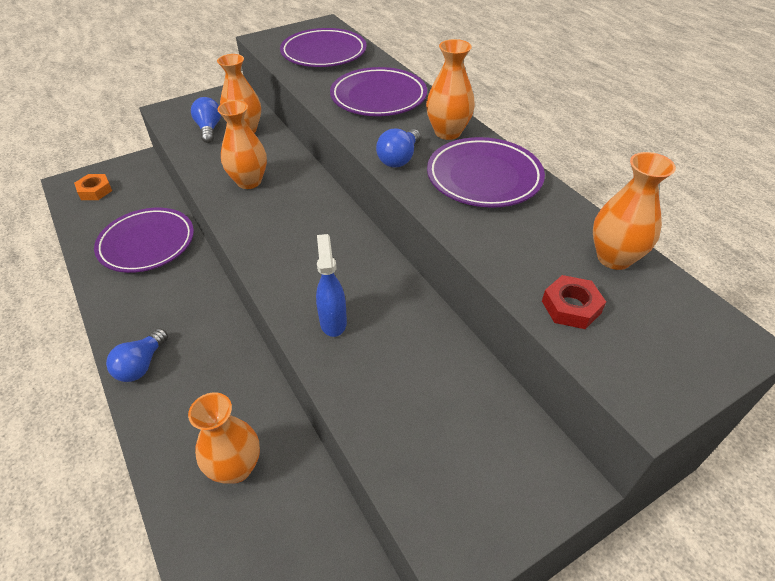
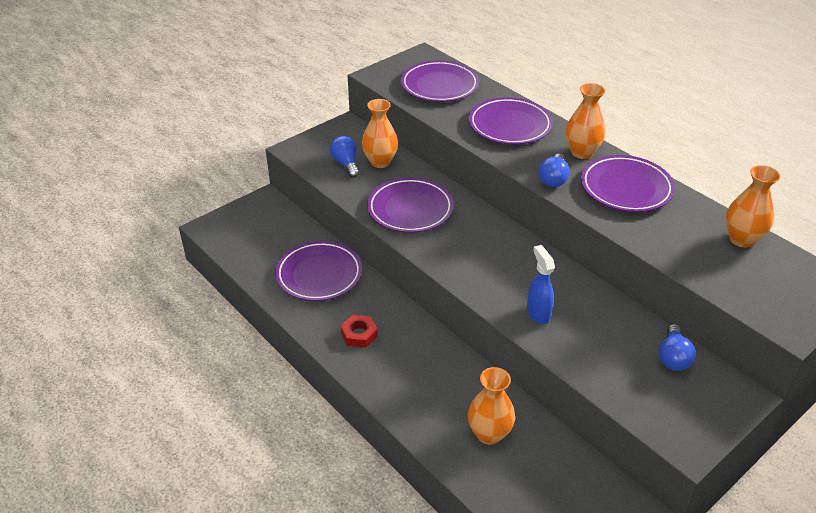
camera: 10 degrees left, 5 degrees down
orange nut [74,174,112,200] -> none
blue light bulb [106,328,168,382] -> blue light bulb moved to [659,324,696,371]
orange vase [217,100,267,189] -> purple plate [367,177,454,233]
red nut [542,275,606,329] -> red nut moved to [340,315,378,347]

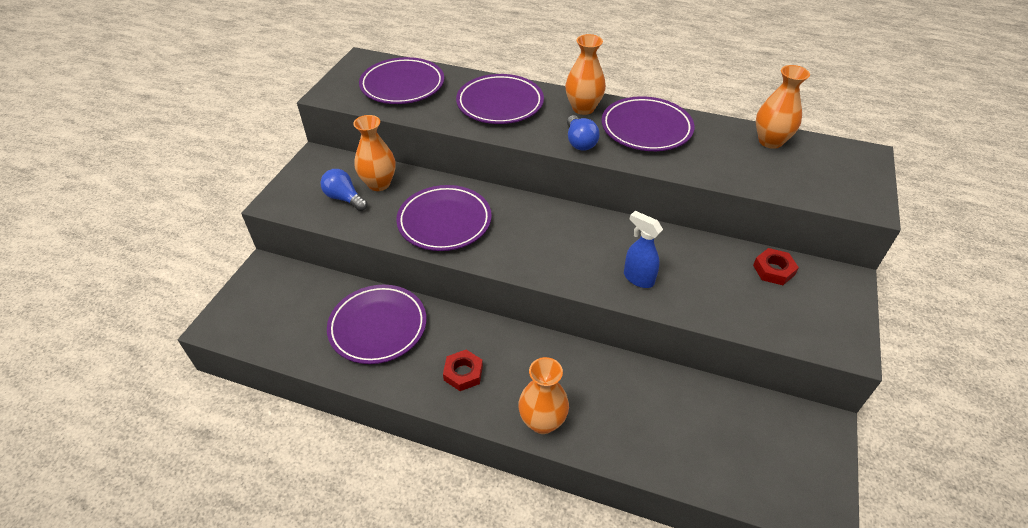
camera: 30 degrees left, 5 degrees up
orange vase [468,367,515,445] -> orange vase moved to [518,357,569,434]
blue light bulb [659,324,696,371] -> red nut [753,248,799,285]

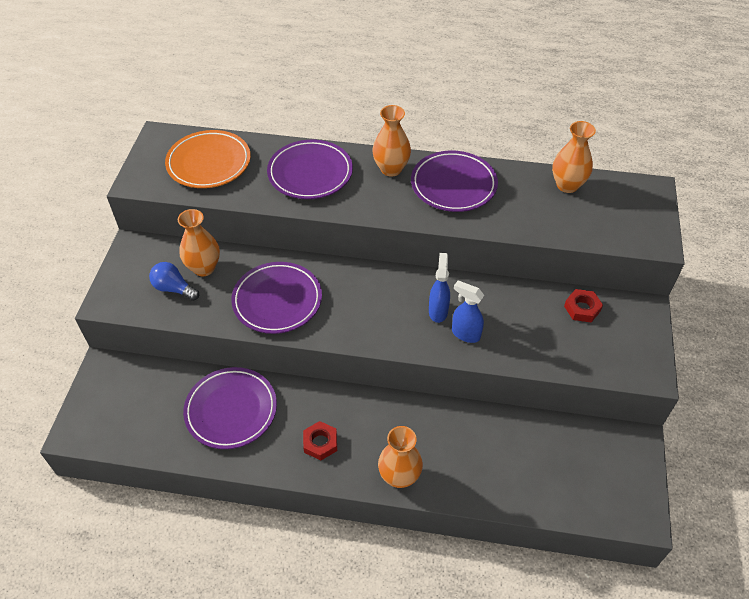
camera: 10 degrees left, 5 degrees up
purple plate [359,57,444,104] -> orange plate [165,130,251,188]
blue light bulb [567,115,600,151] -> none
none -> blue spray bottle [429,253,450,323]

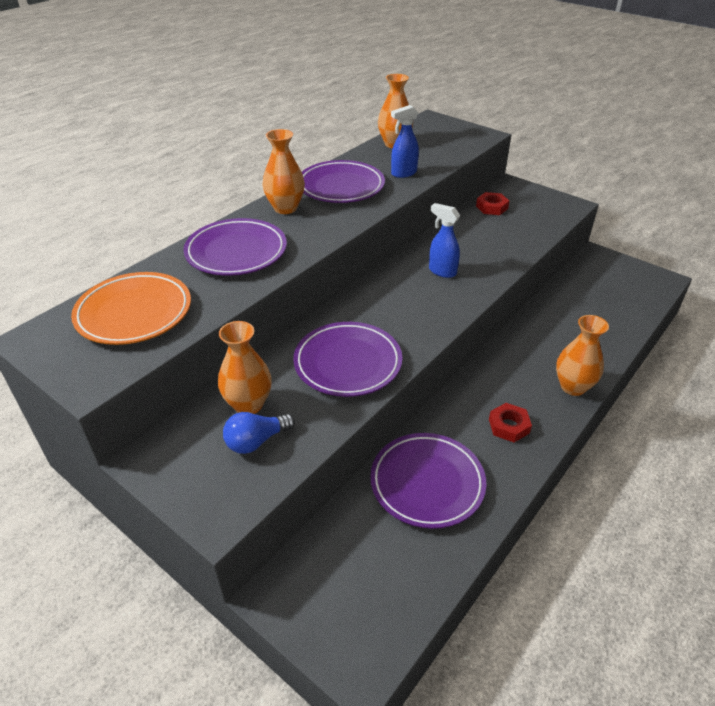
camera: 60 degrees left, 10 degrees down
blue spray bottle [452,281,484,343] -> blue spray bottle moved to [391,105,419,178]

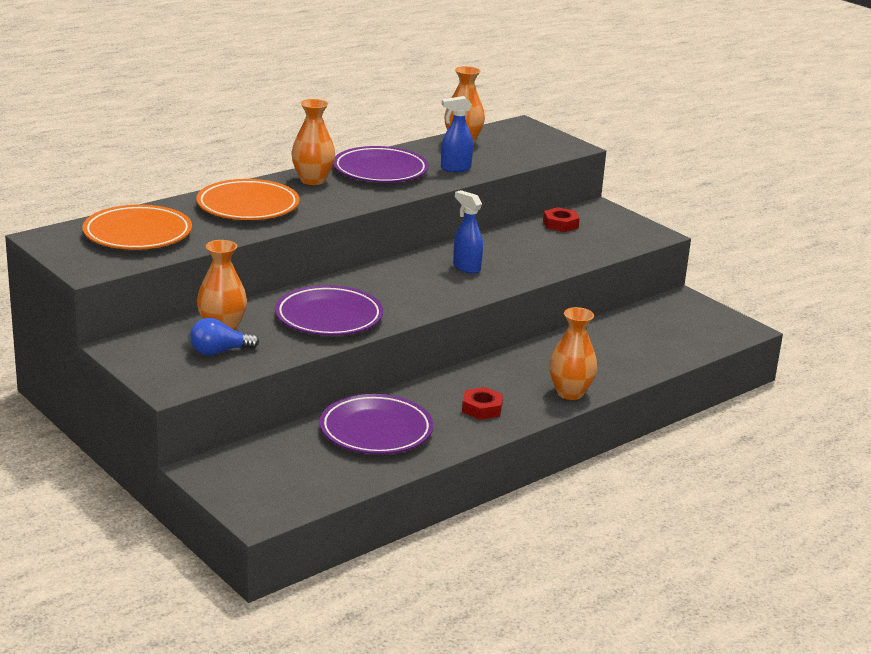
camera: 10 degrees right, 15 degrees down
purple plate [183,218,287,276] -> orange plate [196,179,300,220]

